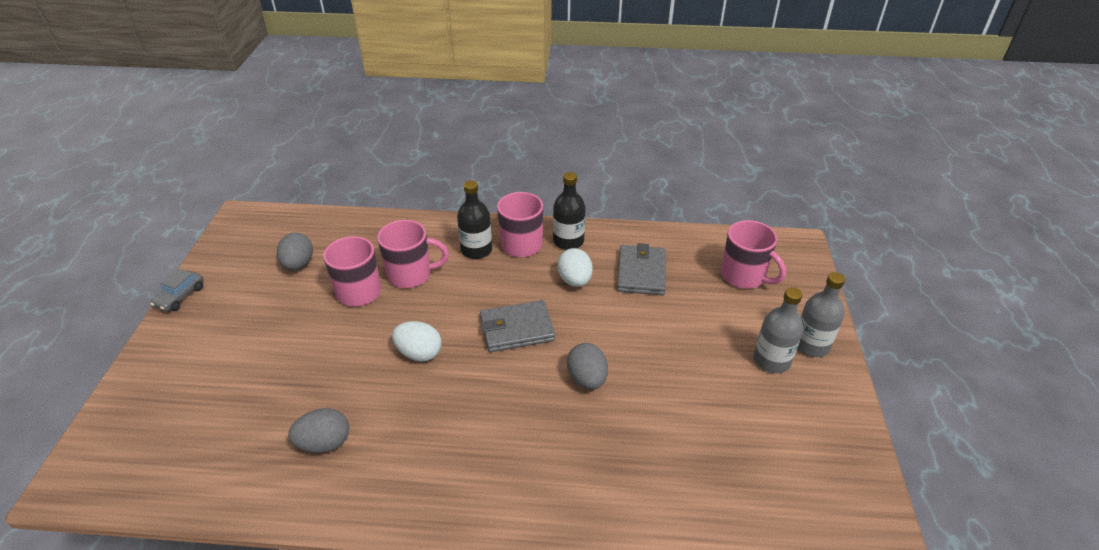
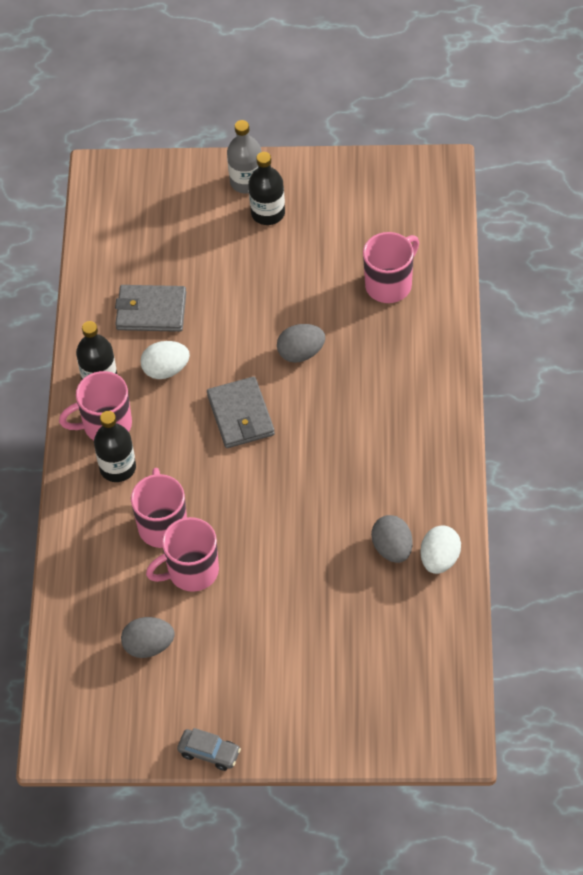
camera: 90 degrees left, 15 degrees up
white egg [392,321,442,362] -> white egg moved to [420,526,461,574]
pink mug [721,220,786,289] -> pink mug moved to [363,232,419,303]
grey bottle [754,287,803,373] -> black bottle [248,152,285,225]

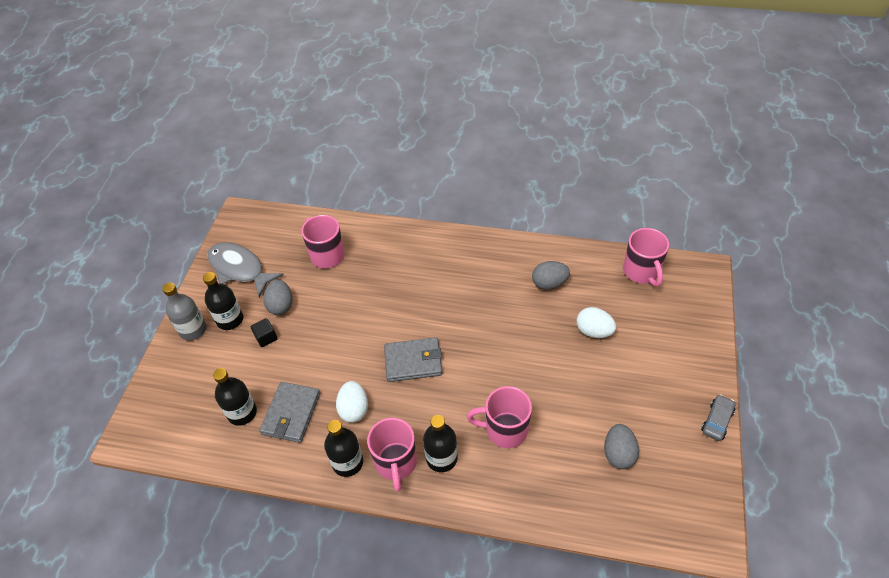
camera: 80 degrees left, 5 degrees down
pink mug [146,517,219,592] -> pink mug moved to [623,228,669,287]
grey egg [277,324,325,363] -> grey egg moved to [263,280,293,315]
white egg [420,526,461,574] -> white egg moved to [576,307,616,338]
none -> grey fish [207,242,284,297]
none -> black bottle [213,368,257,426]
none -> black cube [251,318,278,347]

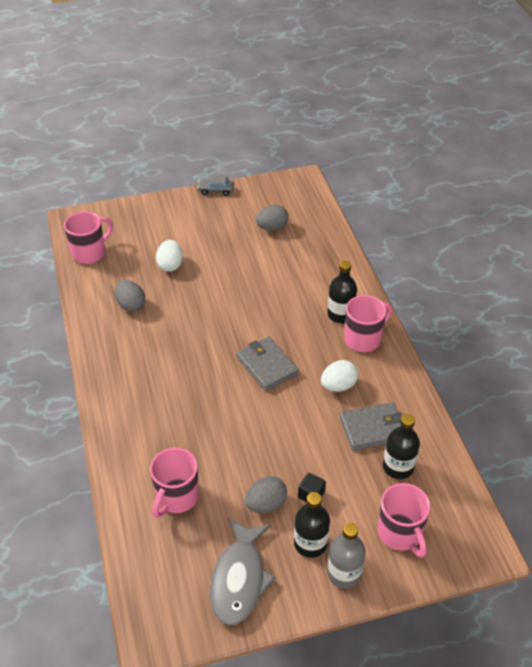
camera: 120 degrees left, 5 degrees down
black bottle [324,420,363,477] -> none
pink mug [467,386,532,448] -> pink mug moved to [377,483,430,557]

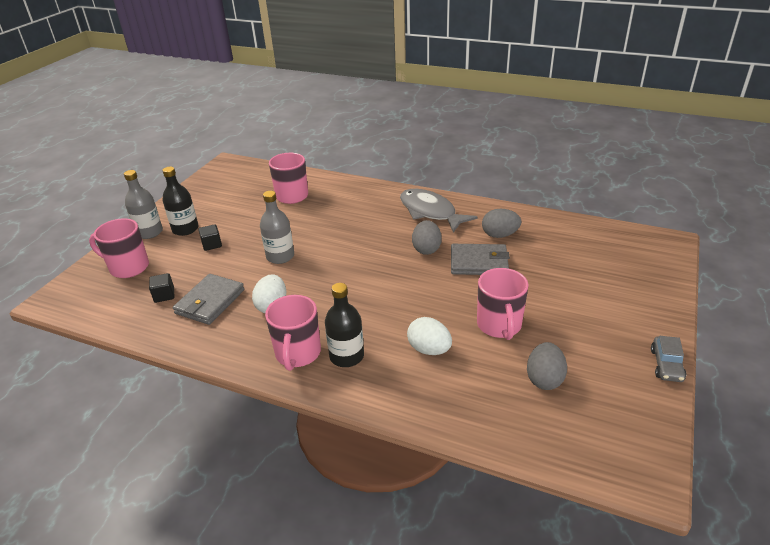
camera: 130 degrees right, 10 degrees down
pink mug [64,211,113,264] -> pink mug moved to [477,268,529,340]
white egg [156,240,183,272] -> white egg moved to [407,317,452,355]
grey car [197,175,234,196] -> grey car turned 150 degrees clockwise [651,336,686,382]
grey fish [210,519,276,625] -> grey fish moved to [400,189,477,233]
grey wallet [237,337,299,391] -> grey wallet moved to [451,244,510,275]
grey egg [245,476,287,513] -> grey egg moved to [412,220,442,255]
black bottle [383,414,420,479] -> black cube [149,273,174,303]
none -> grey bottle [260,191,294,264]

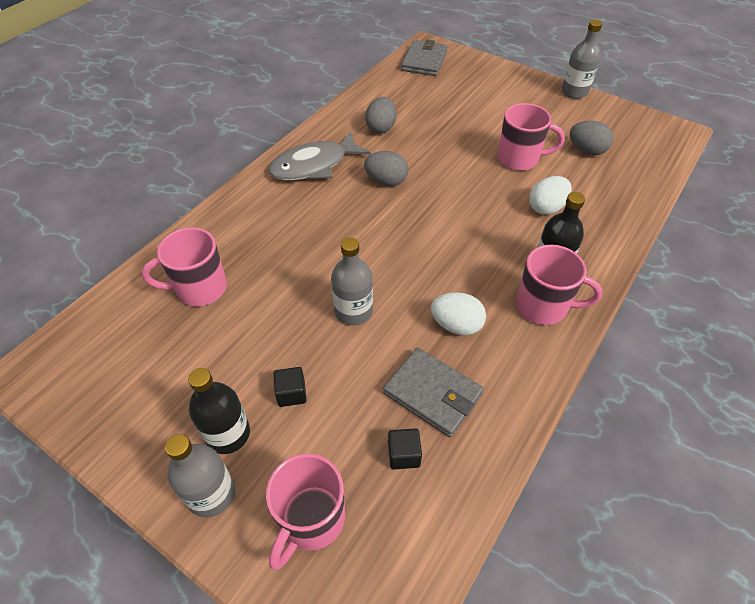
camera: 80 degrees left, 15 degrees up
grey wallet [451,244,510,275] -> grey wallet moved to [401,40,448,76]
grey car [651,336,686,382] -> grey bottle [561,20,602,99]

